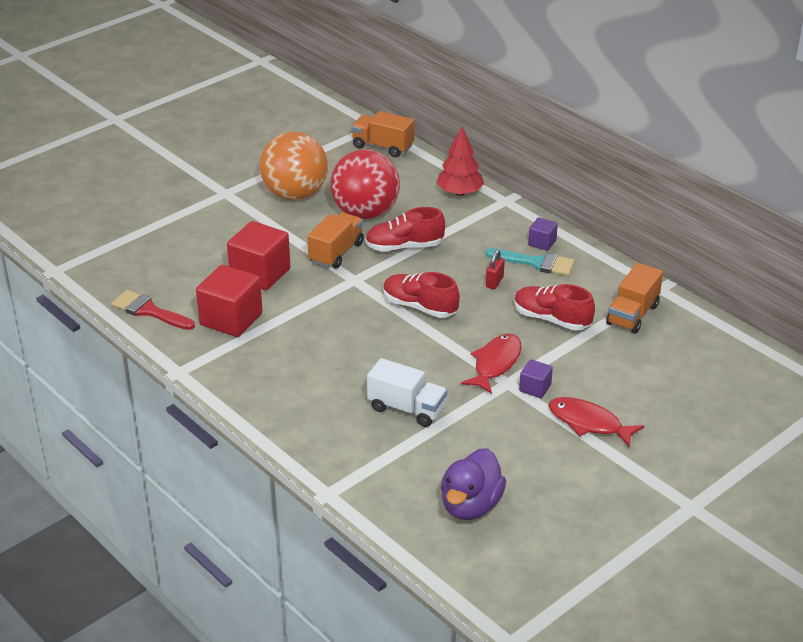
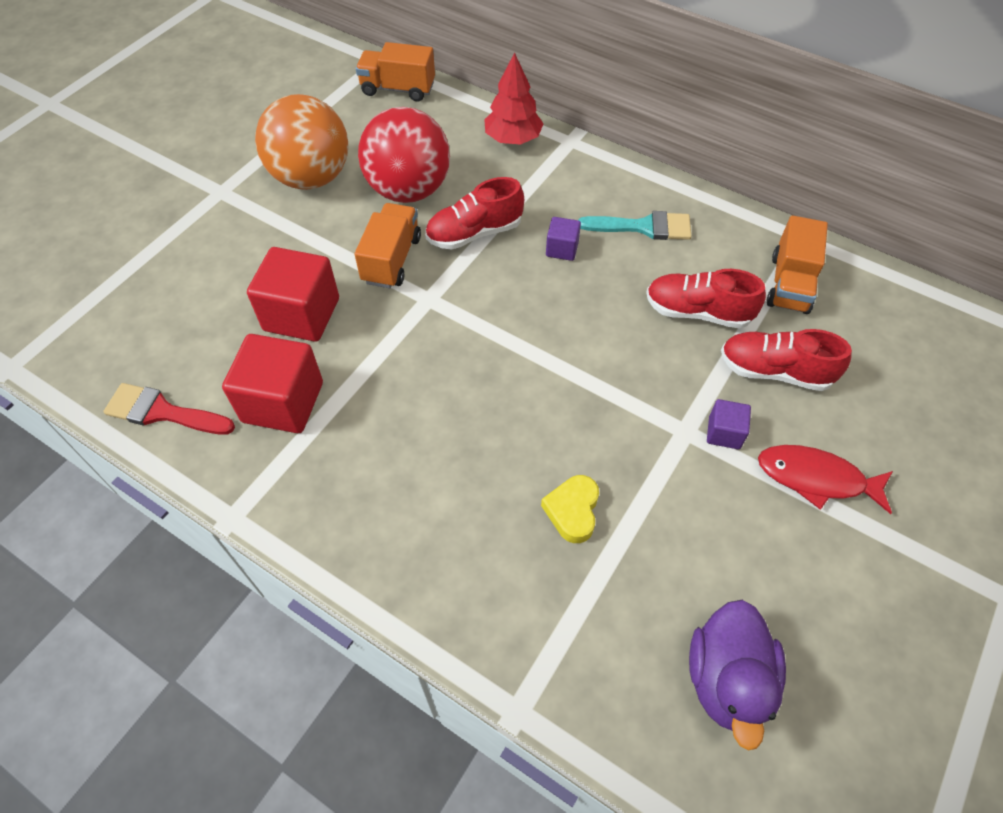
camera: 15 degrees left, 20 degrees up
white truck [367,358,447,427] -> yellow heart [541,475,599,543]
red shoe [383,272,460,318] -> red shoe moved to [721,329,852,391]
red fish [461,334,522,394] -> none
red padlock [486,250,505,289] -> none
purple cube [528,217,558,251] -> purple cube moved to [546,217,581,261]

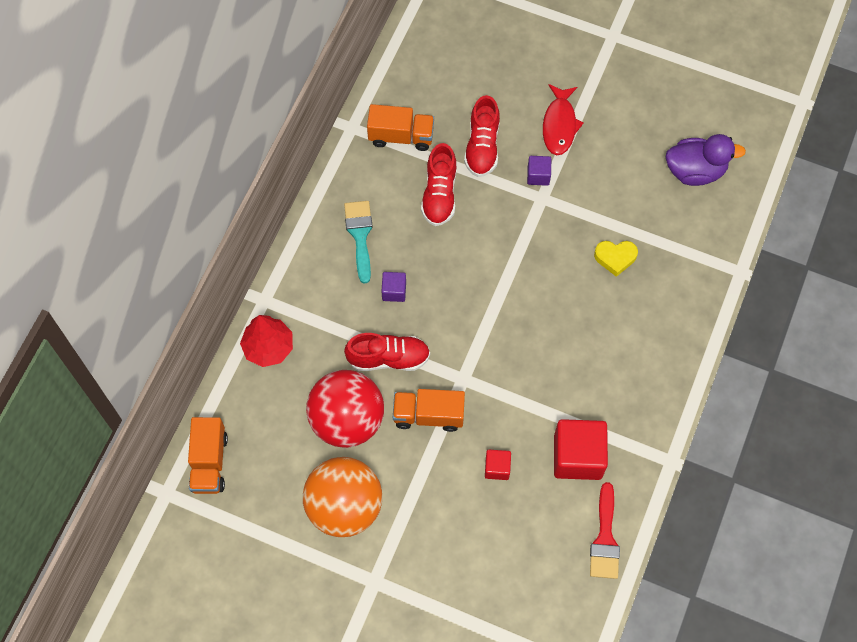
camera: 100 degrees left, 10 degrees up
red cube [247,247,339,342] -> red cube [485,450,511,480], size x0.50
red shoe [425,177,524,250] -> red shoe turned 60 degrees counterclockwise [344,333,430,371]

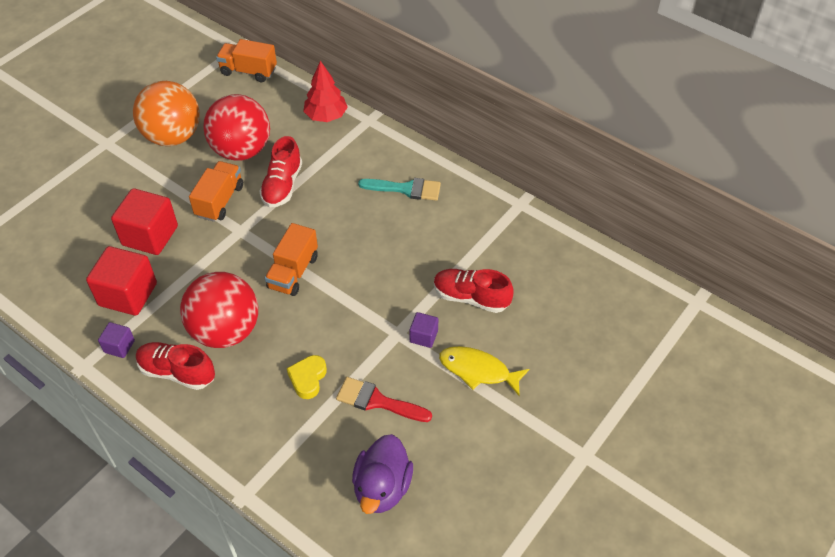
camera: 105 degrees right, 15 degrees down
orange truck [367,104,434,151] -> orange truck moved to [265,223,318,296]
purple cube [381,272,406,302] -> purple cube moved to [98,322,135,358]
red shoe [421,143,457,226] -> red shoe moved to [136,342,215,390]
red cube [485,450,511,480] -> red cube [111,188,178,255], size x2.00
red fish [543,84,584,155] -> yellow fish [439,346,529,396]
red brush [590,482,620,579] -> red brush moved to [336,377,432,422]
none -> red ball [180,272,258,348]

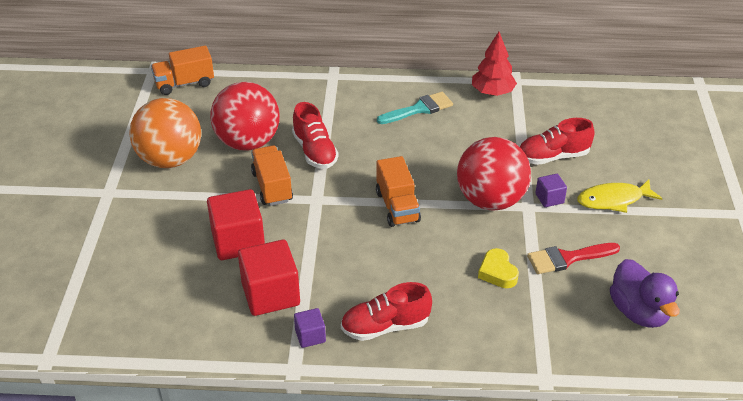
camera: 35 degrees left, 10 degrees down
red ball [180,272,258,348] -> red ball moved to [457,137,531,211]
red tree [303,61,348,122] -> red tree moved to [472,32,517,96]

